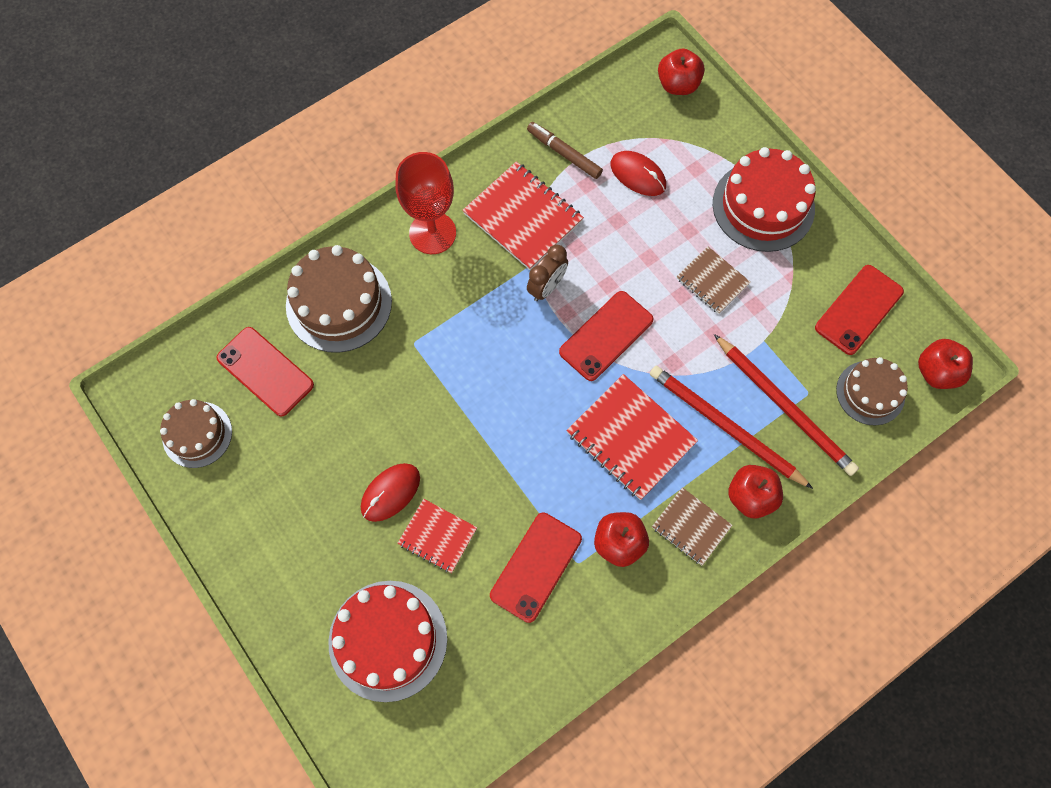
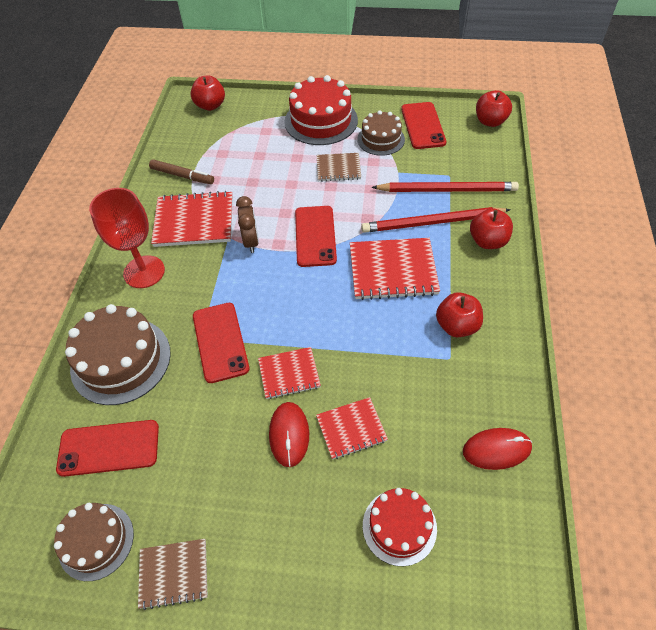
camera: 45 degrees left, 15 degrees down
red cake [328,581,447,702] -> red cake [363,488,437,566], size x0.63
red phone [490,512,582,623] -> red phone moved to [193,303,250,383]
brown marker [527,122,603,179] -> brown marker turned 150 degrees counterclockwise [149,159,214,184]
red mouse [610,151,666,196] -> red mouse moved to [463,428,532,470]
brown notebook [652,487,733,566] -> brown notebook moved to [138,539,208,610]
brown cake [836,357,908,425] -> brown cake moved to [357,110,405,156]
none -> red notebook [258,347,321,399]

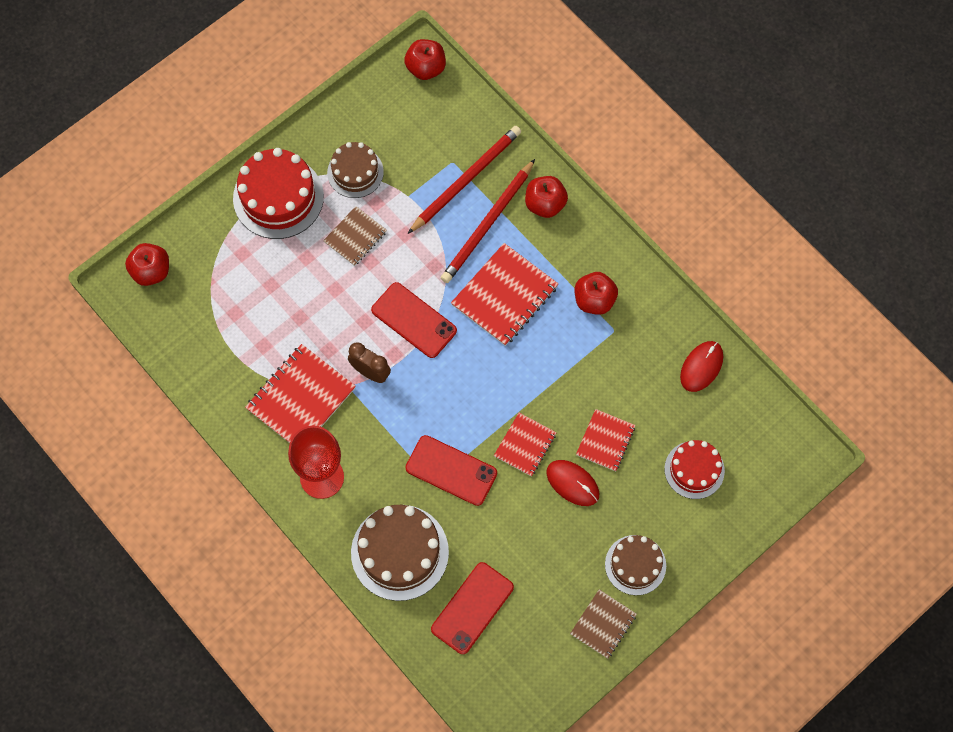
camera: 50 degrees left, 15 degrees up
brown cake [54,503,134,581] -> brown cake moved to [605,535,666,595]
brown marker [149,159,214,184] -> none
red phone [401,102,446,149] -> none

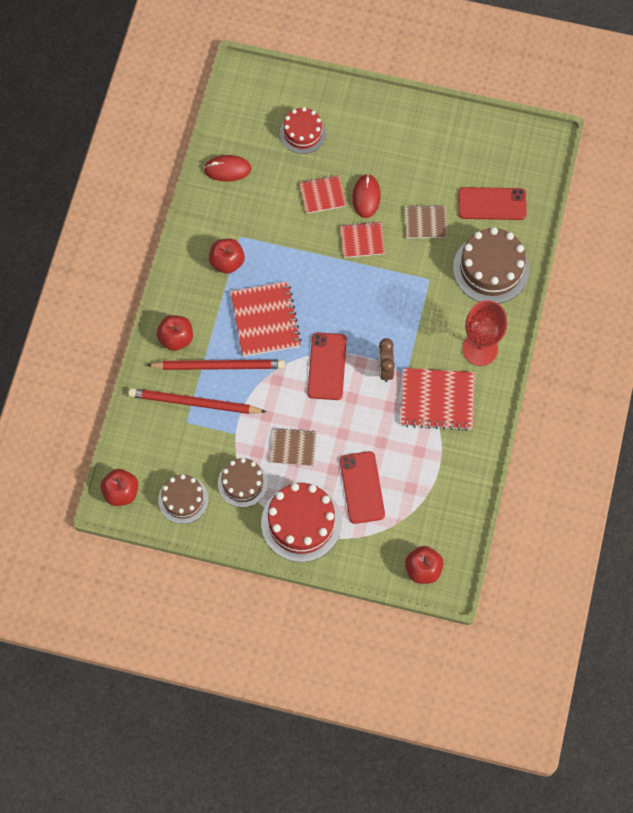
camera: 125 degrees left, 0 degrees up
red phone [405,435,497,506] -> red phone moved to [340,451,385,524]
red notebook [451,243,558,346] -> red notebook turned 75 degrees clockwise [230,281,302,357]
brown notebook [570,589,637,659] -> brown notebook moved to [405,205,448,238]
brown cake [605,535,666,595] -> brown cake moved to [158,474,209,524]

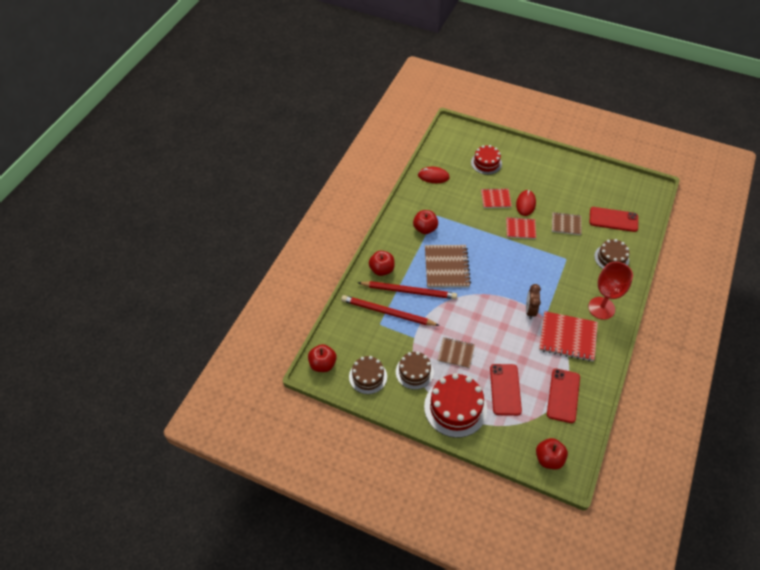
camera: 10 degrees right, 15 degrees down
red notebook [230,281,302,357] -> brown notebook [425,245,471,288]
red phone [307,332,347,400] -> red phone moved to [547,369,580,423]
brown cake [453,227,530,304] -> brown cake [594,239,630,269], size x0.63

